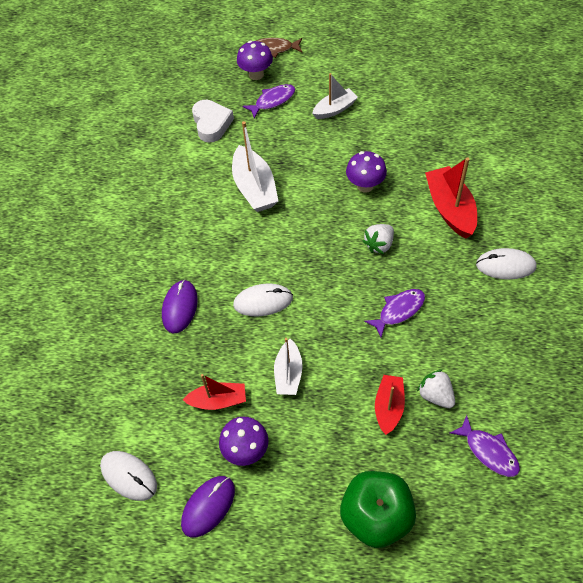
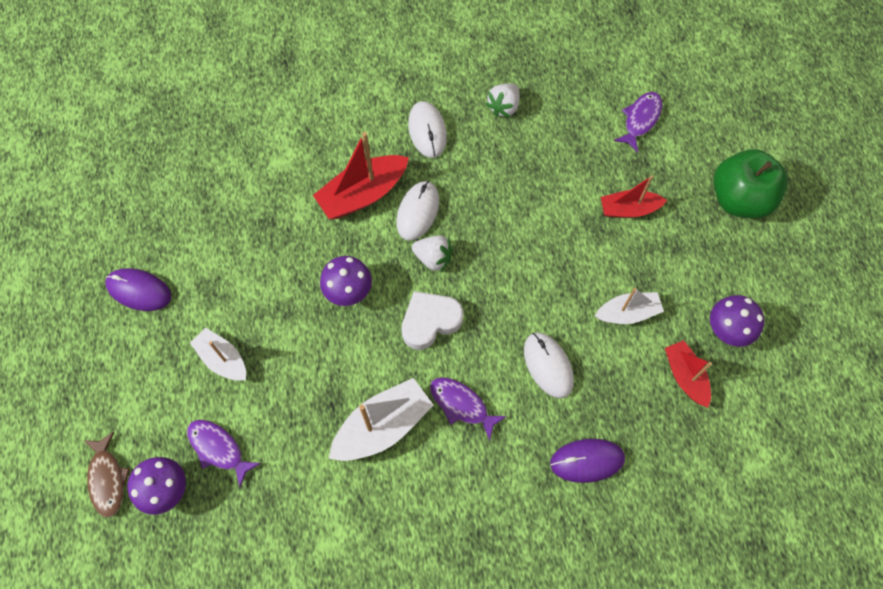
camera: 110 degrees left, 10 degrees up
white mouse [100,451,157,501] -> white mouse moved to [396,181,439,241]
purple mouse [181,476,235,538] -> purple mouse moved to [105,268,171,311]
white heart [192,100,234,143] -> white heart moved to [401,291,463,350]
purple fish [364,289,425,337] -> purple fish moved to [430,377,507,441]
white strawberry [417,369,455,408] -> white strawberry moved to [486,83,520,118]

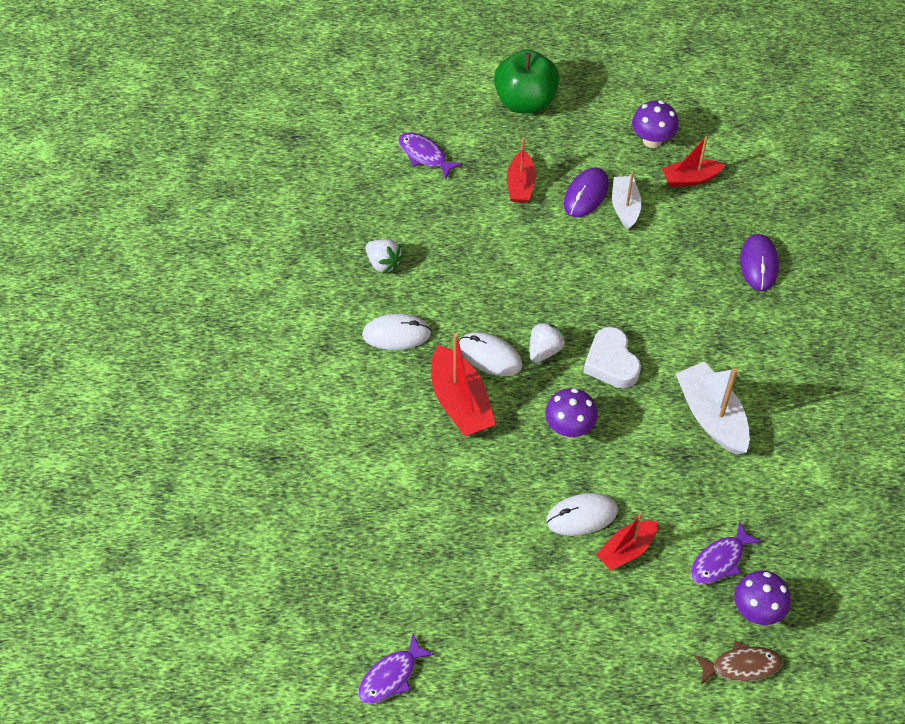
camera: 80 degrees left, 10 degrees down
purple mouse [105,268,171,311] -> purple mouse moved to [564,168,609,217]
white boat [190,328,246,381] -> red boat [596,512,658,570]
purple fish [430,377,507,441] -> purple fish moved to [358,634,435,704]
white mouse [524,332,574,399] -> white mouse moved to [546,493,618,536]

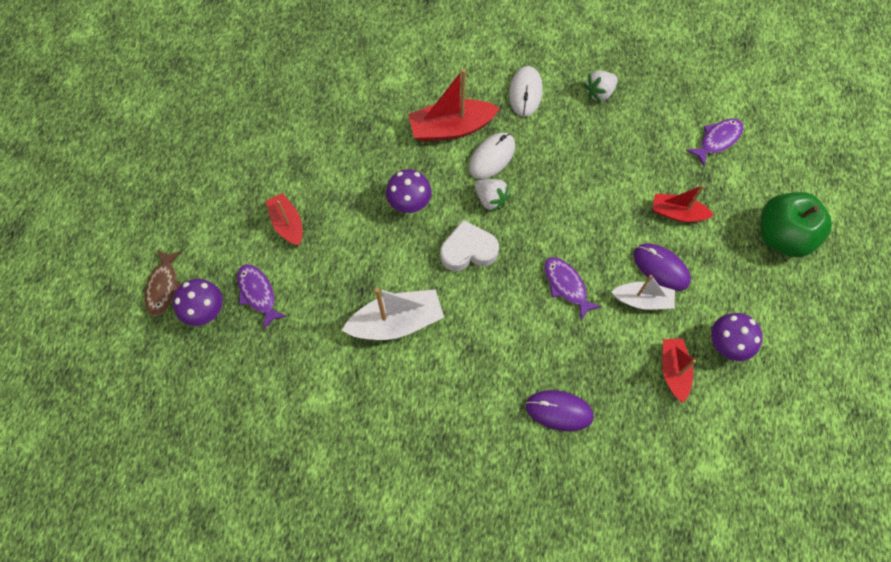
camera: 100 degrees right, 10 degrees up
purple fish [358,634,435,704] -> purple fish moved to [544,257,602,320]
white mouse [546,493,618,536] -> none

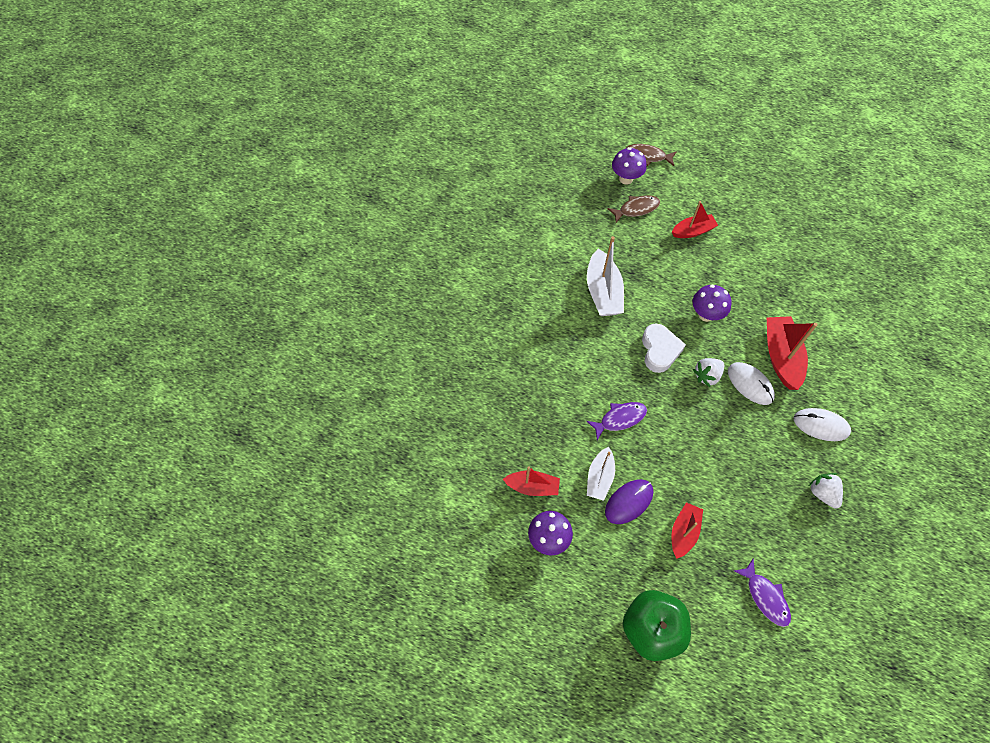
camera: 100 degrees right, 5 degrees down
purple fish [237,264,287,330] -> brown fish [607,195,660,223]
purple mouse [526,390,594,431] -> none

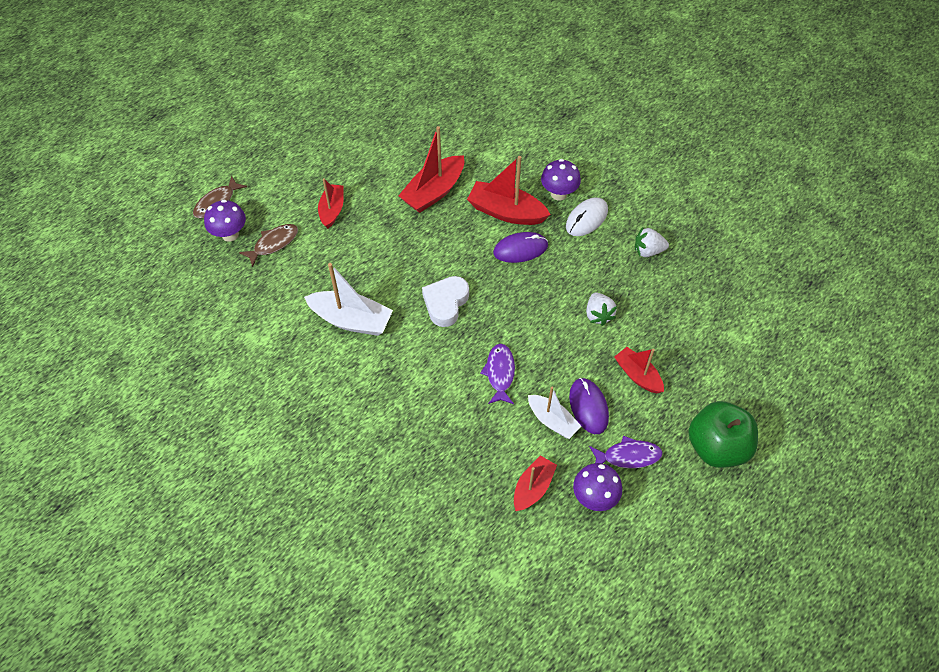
camera: 65 degrees left, 5 degrees down
brown fish [607,195,660,223] -> brown fish turned 45 degrees clockwise [239,224,298,267]
white heart [642,323,686,373] -> white heart turned 90 degrees counterclockwise [422,276,469,327]
purple mushroom [692,285,732,322] -> purple mushroom moved to [541,159,581,201]
white strawberry [693,358,724,387] -> white strawberry moved to [586,293,617,326]
white mouse [728,362,775,405] -> purple mouse [493,232,548,263]
purple fish [734,558,791,627] -> purple fish moved to [589,435,662,468]
none -> red boat [399,126,464,213]

